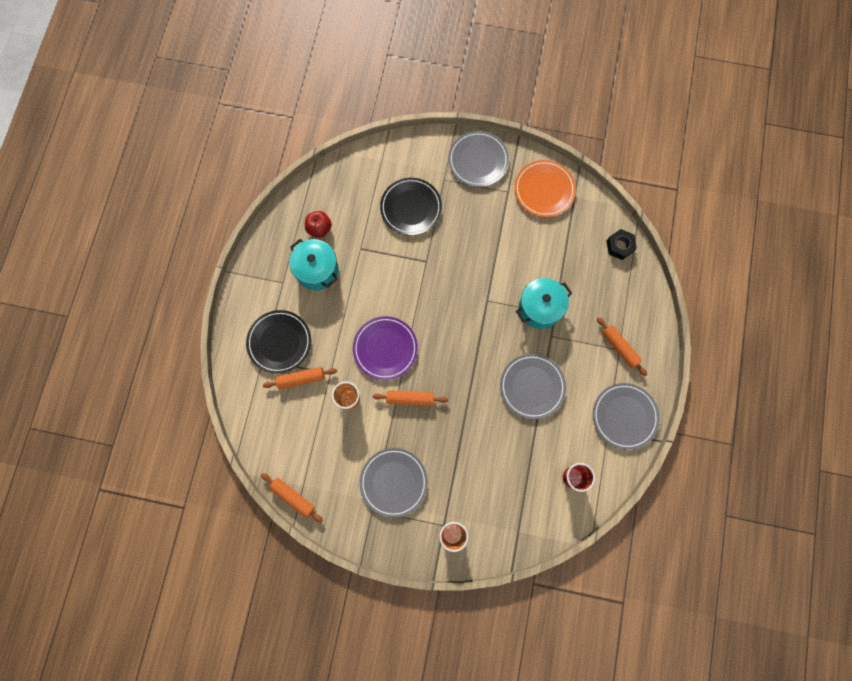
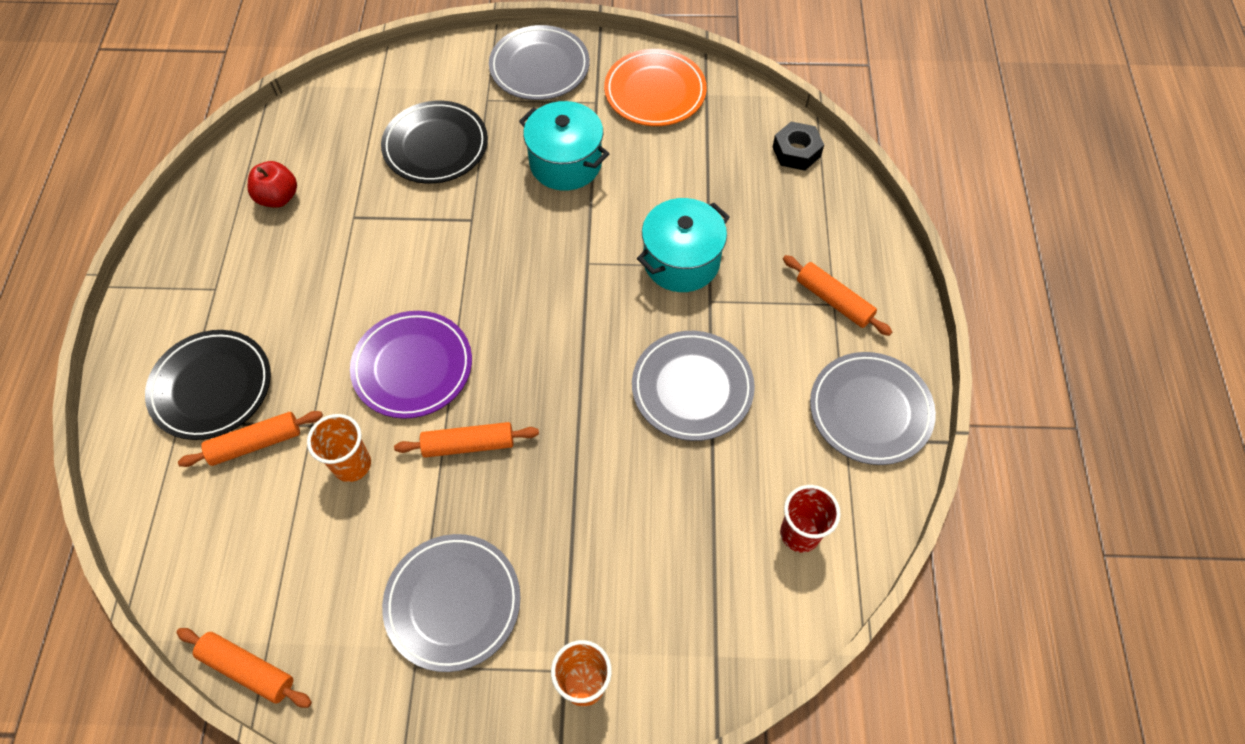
camera: 10 degrees left, 15 degrees down
turquoise pot [289,239,339,290] -> turquoise pot moved to [519,101,610,191]

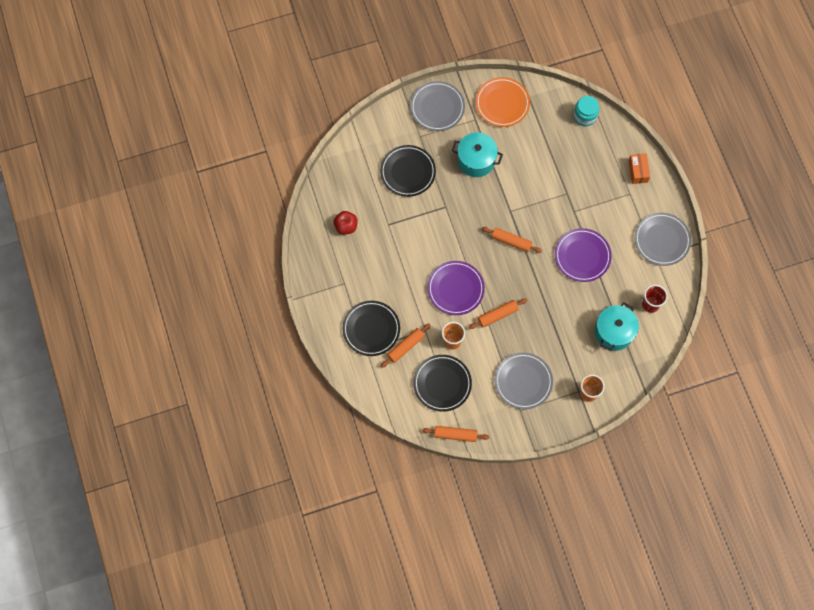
camera: 20 degrees left, 10 degrees up
grey plate [632,331,755,441] -> purple plate [555,228,612,282]
turquoise pot [637,198,730,292] -> turquoise pot moved to [595,302,639,351]
black nut [773,122,824,171] -> turquoise jar [573,96,599,126]
orange rolling pin [783,255,892,336] -> orange rolling pin moved to [482,227,542,253]
none -> black plate [413,355,472,412]
none -> orange box [629,153,650,184]

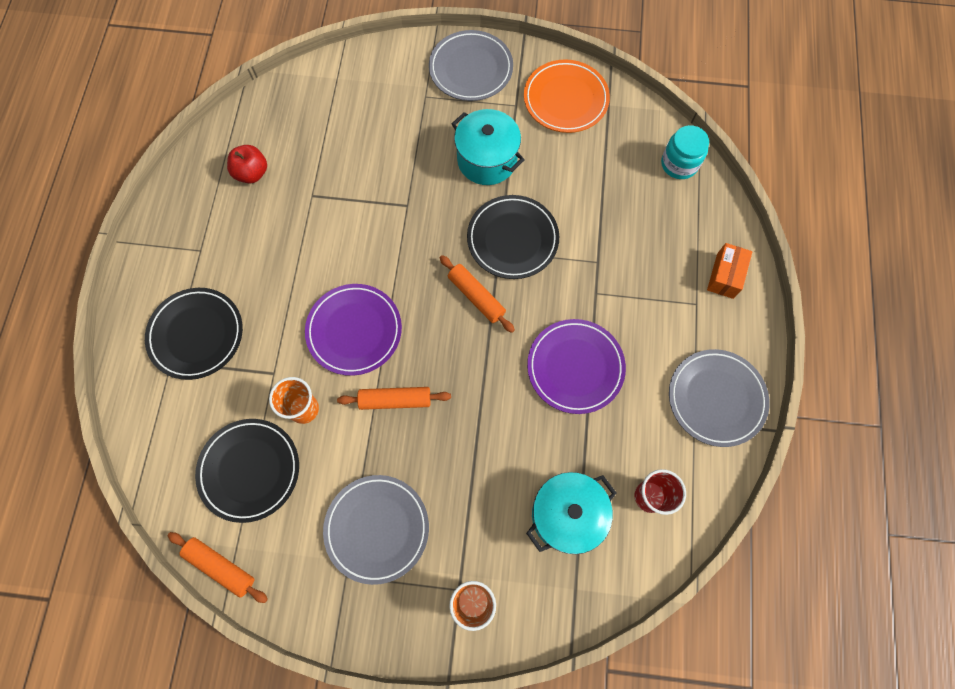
camera: 25 degrees right, 0 degrees up
black plate [380,145,436,197] -> black plate moved to [467,195,559,279]
orange rolling pin [381,323,431,368] -> none

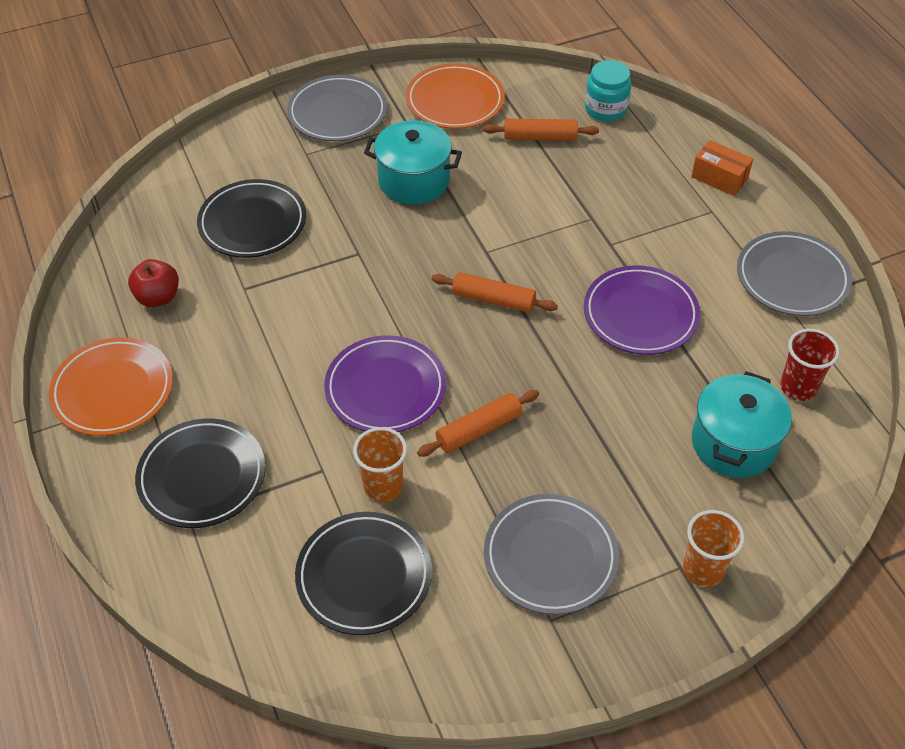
camera: 30 degrees left, 20 degrees down
orange rolling pin [168,532,268,603] -> orange rolling pin moved to [483,119,599,141]
black plate [467,195,559,279] -> black plate moved to [197,179,306,258]
orange box [707,243,752,299] -> orange box turned 45 degrees counterclockwise [691,140,753,196]
none -> orange plate [49,337,173,436]

